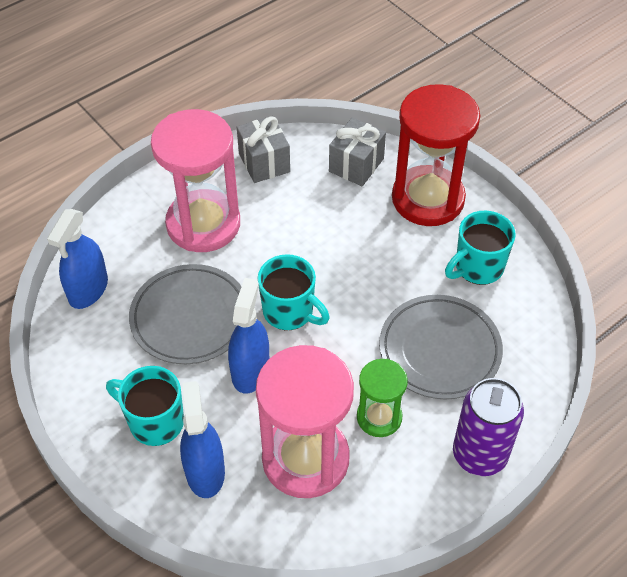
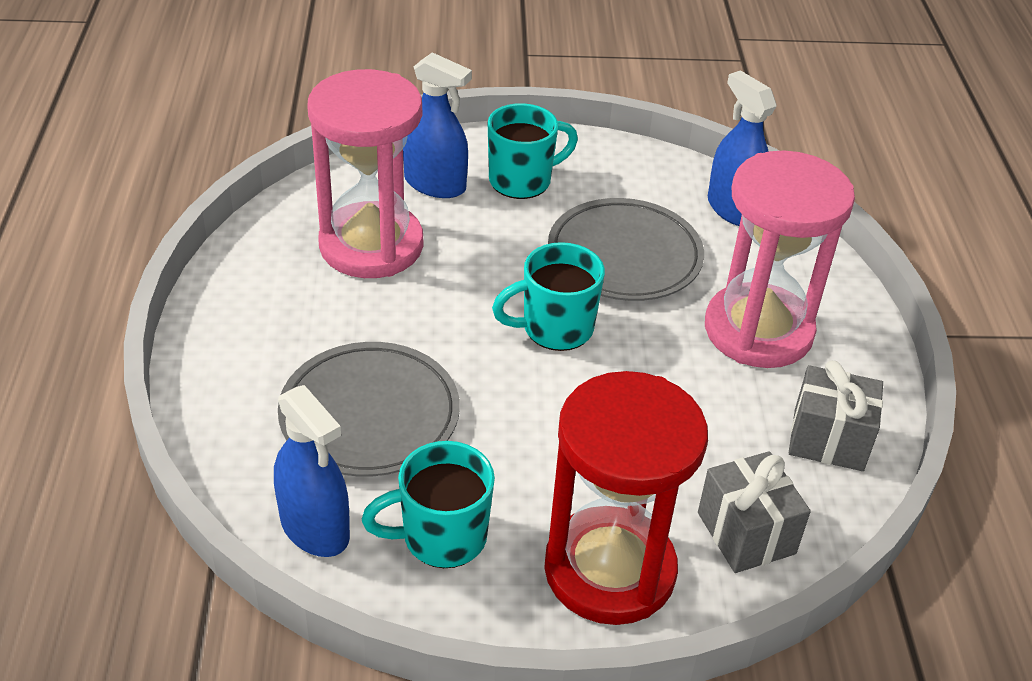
camera: 125 degrees right, 10 degrees down
blue spray bottle [228,278,269,394] -> blue spray bottle moved to [274,385,350,557]
green hourglass [357,359,408,437] -> none
turquoise mug [445,210,516,285] -> turquoise mug turned 105 degrees counterclockwise [362,441,495,568]
purple can [453,378,524,476] -> none

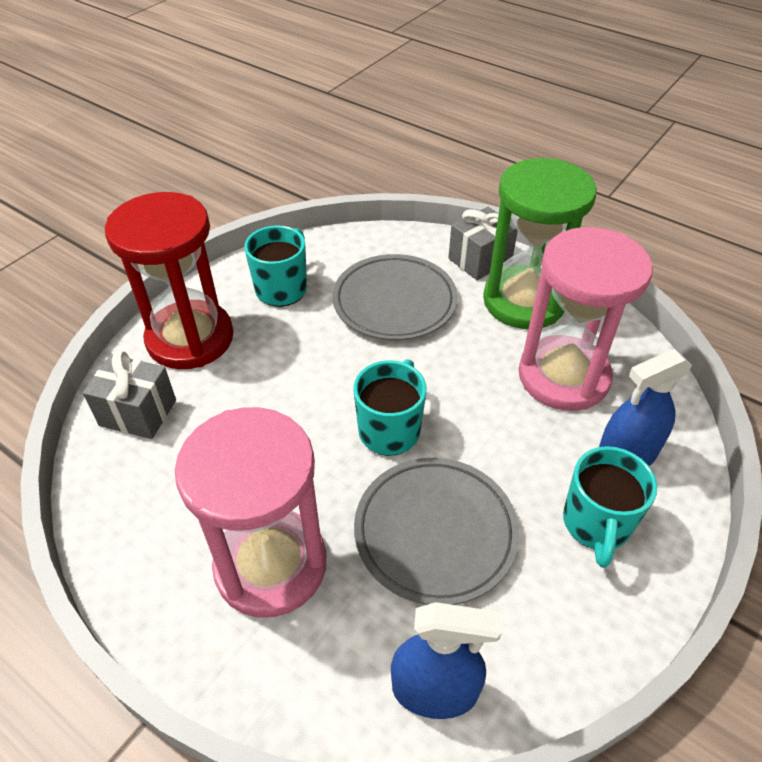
camera: 130 degrees right, 5 degrees up
blue spray bottle [274,385,350,557] -> none
grey gift [789,360,883,471] -> grey gift moved to [448,207,518,280]
none -> green hourglass [483,158,597,329]

